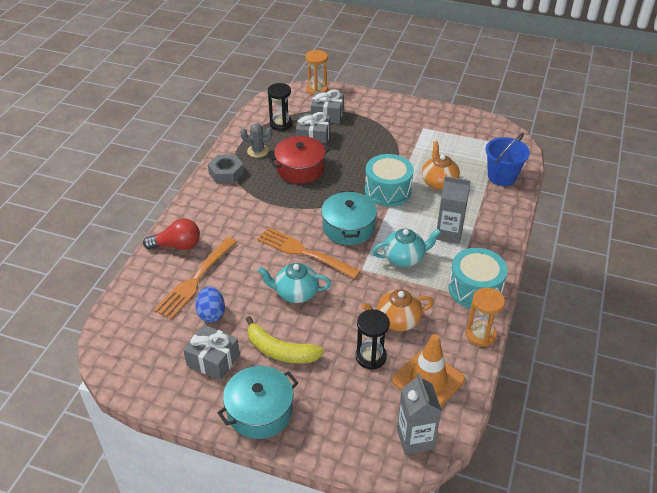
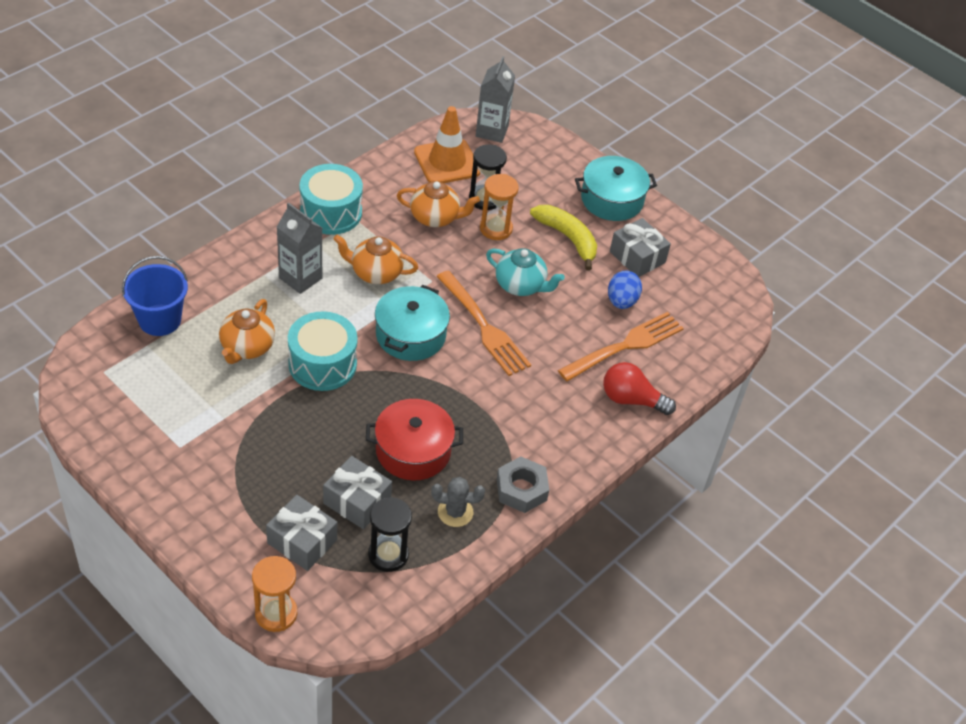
camera: 160 degrees left, 5 degrees up
turquoise teapot [372,229,441,267] -> orange teapot [333,235,418,284]
orange hourglass [466,288,505,347] -> orange hourglass moved to [480,174,519,240]

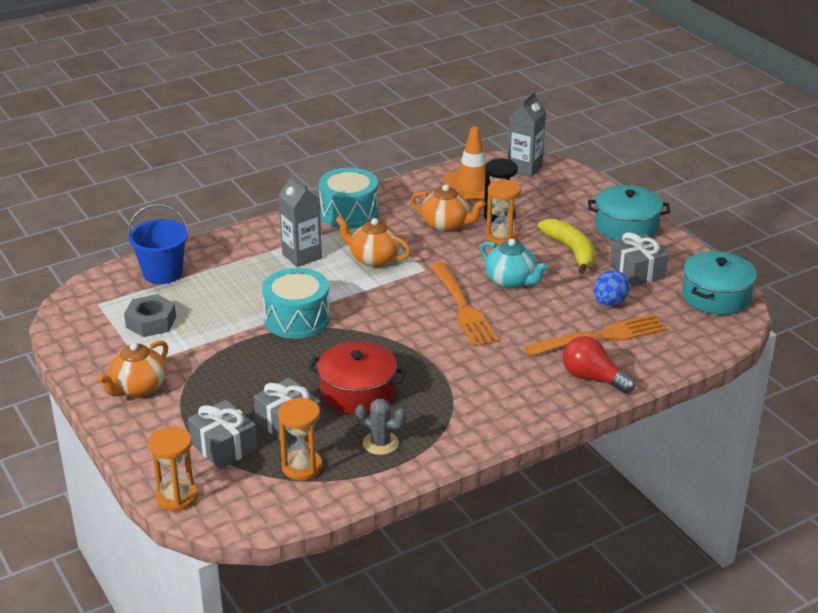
camera: 20 degrees right, 15 degrees down
orange teapot [219,299,275,364] -> orange teapot moved to [98,340,168,397]
black hourglass [368,497,412,572] -> orange hourglass [278,398,322,481]
turquoise pot [375,285,450,361] -> turquoise pot moved to [682,251,757,315]
grey nut [497,456,549,513] -> grey nut moved to [124,294,176,337]

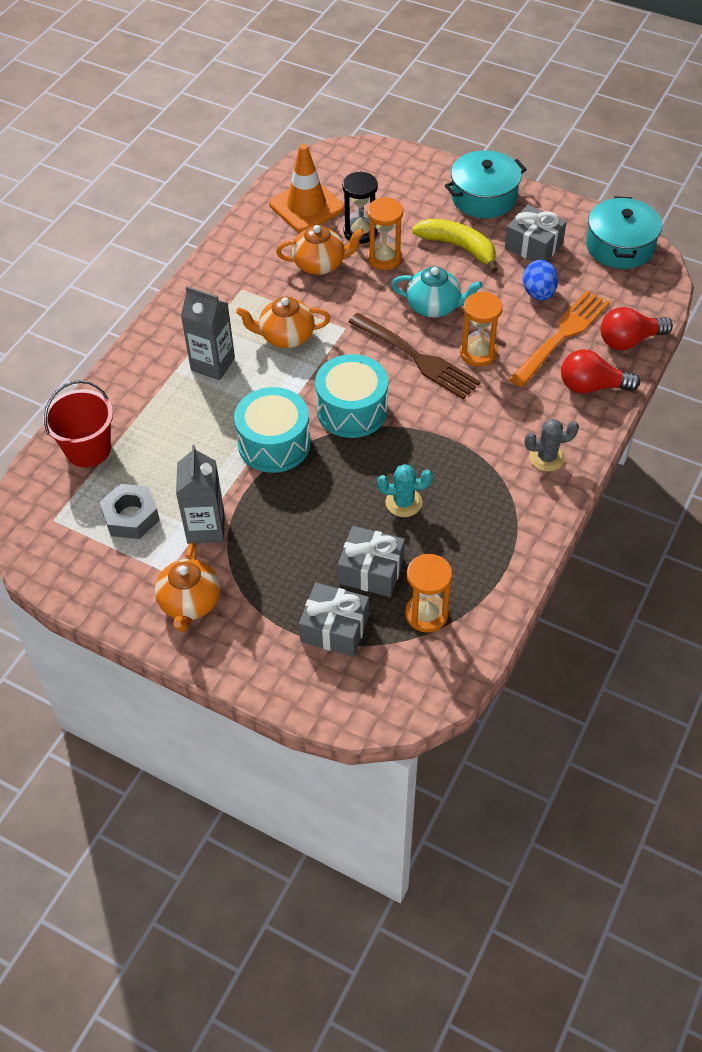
camera: 30 degrees left, 20 degrees up
blue bucket [127,204,189,284] -> red bucket [43,380,113,467]
orange hourglass [148,427,198,511] -> orange hourglass moved to [460,292,503,367]
red pot [308,341,406,414] -> turquoise cactus [377,464,433,517]
turquoise drum [319,168,379,229] -> turquoise drum moved to [315,354,388,438]
grey cactus [355,399,406,455] -> grey cactus moved to [525,419,579,471]
orange fork [430,262,499,347] -> brown fork [348,313,481,400]
grey carton [508,91,546,177] -> grey carton moved to [176,445,225,544]
none -> red light bulb [601,307,673,350]

